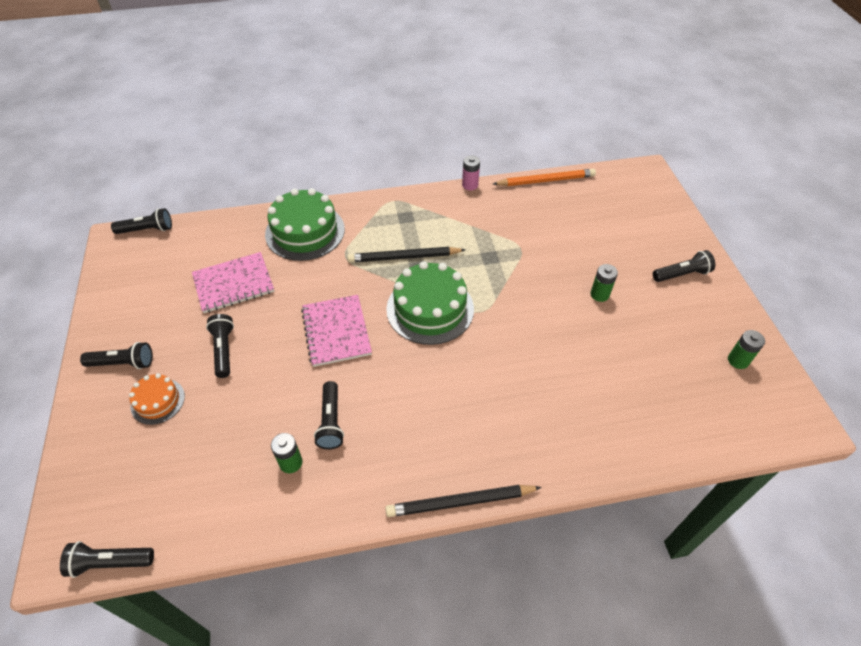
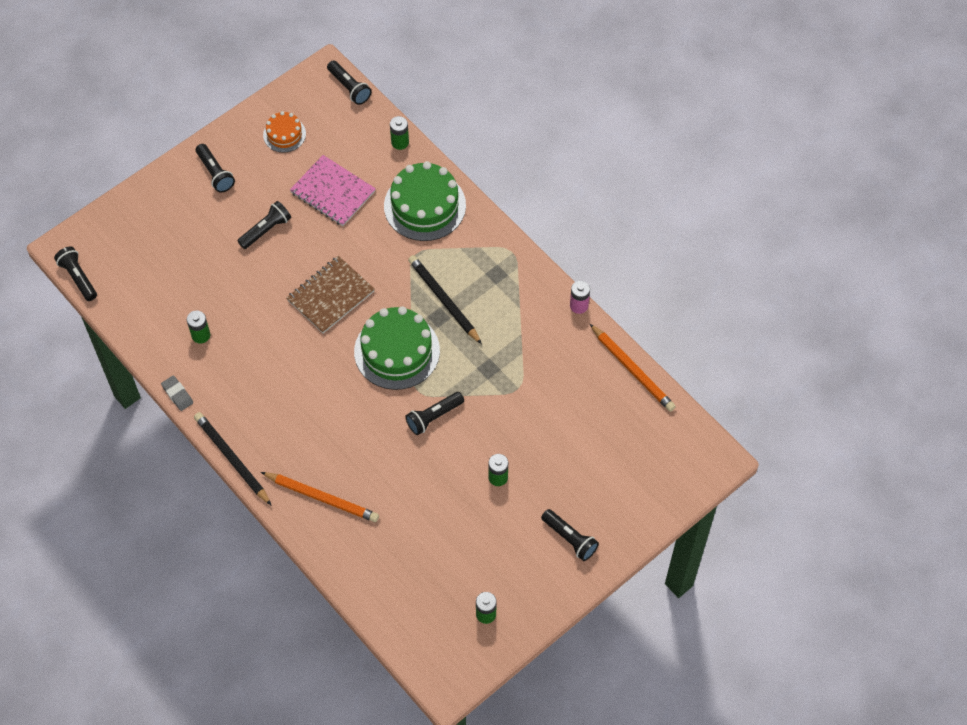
camera: 60 degrees right, 10 degrees up
orange cake [129,373,185,425] -> orange cake moved to [263,111,306,153]
pink notebook [301,295,372,367] -> brown notebook [287,256,375,333]
black flashlight [314,381,344,449] -> black flashlight moved to [405,392,464,435]
none -> grey eraser [161,375,193,411]
none -> orange pencil [261,472,379,522]
none -> green battery [390,116,409,150]

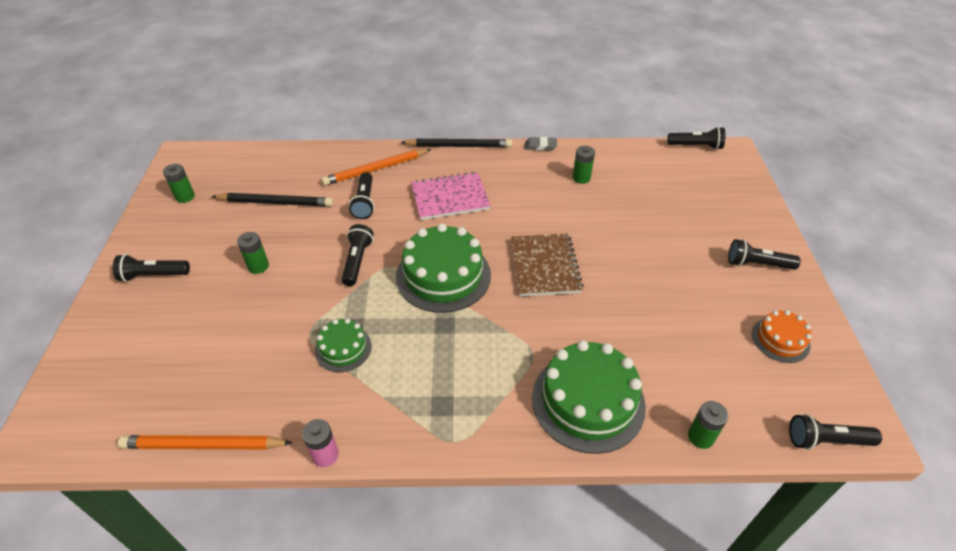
camera: 130 degrees right, 15 degrees down
black flashlight [237,201,291,249] -> black flashlight moved to [349,172,374,219]
pink notebook [290,155,376,226] -> pink notebook moved to [411,172,491,220]
black pencil [408,255,482,344] -> black pencil moved to [212,193,333,207]
none -> green cake [315,318,372,372]

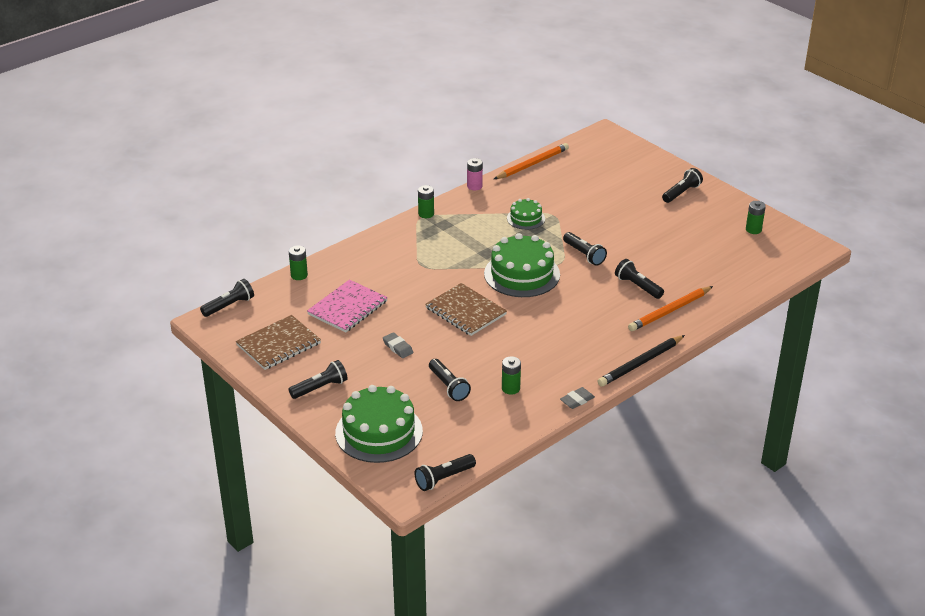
camera: 140 degrees right, 10 degrees down
black pencil [212,193,333,207] -> none
green battery [237,232,269,274] -> green battery moved to [418,185,434,218]
orange pencil [321,149,432,186] -> orange pencil turned 150 degrees counterclockwise [628,286,713,331]
pink notebook [411,172,491,220] -> pink notebook moved to [307,279,388,333]
green cake [532,340,646,454] -> green cake moved to [335,385,423,463]
orange cake [752,310,812,363] -> brown notebook [236,315,321,370]
none -> grey eraser [383,332,413,358]
none -> black flashlight [429,359,471,401]

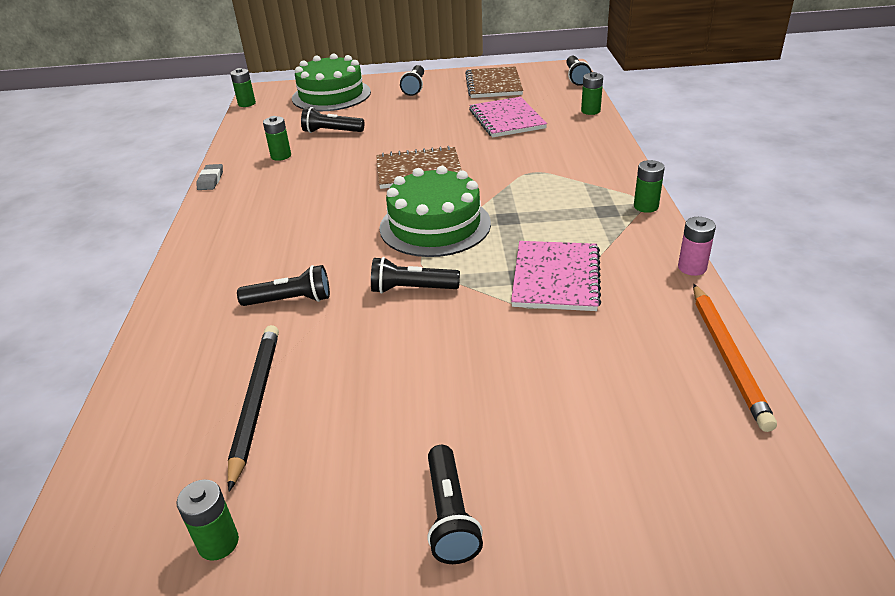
camera: 130 degrees right, 0 degrees up
grey eraser [383,332,413,358] -> none
black flashlight [415,454,476,491] -> green battery [230,68,256,107]
green cake [507,198,545,230] -> pink notebook [511,241,601,311]
black pencil [597,335,685,387] -> black pencil moved to [228,325,279,492]
orange pencil [628,286,713,331] -> none

